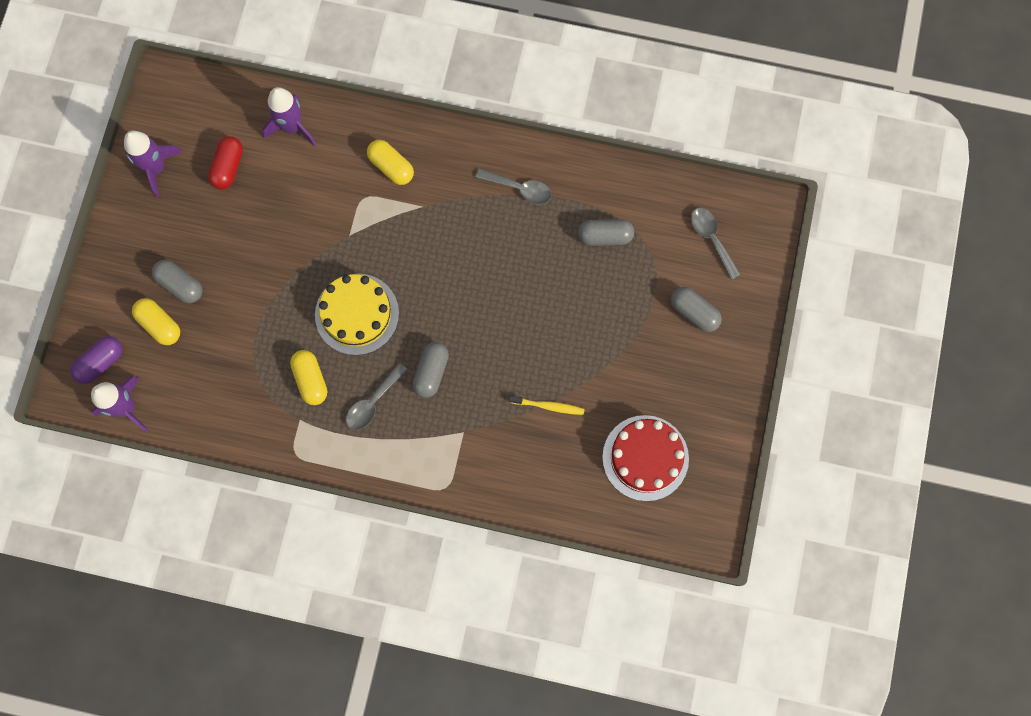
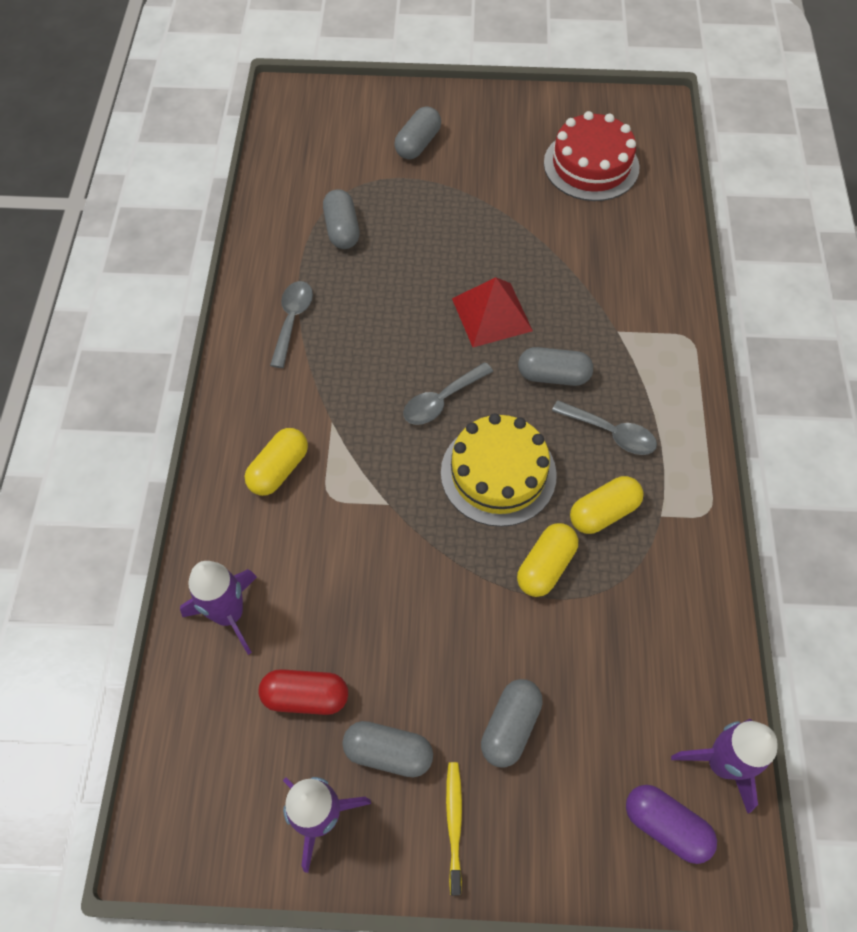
camera: 100 degrees left, 15 degrees down
yellow capsule [132,298,180,345] -> yellow capsule moved to [517,523,578,597]
yellow toothbrush [508,395,584,415] -> yellow toothbrush moved to [446,762,462,896]
grey spoon [691,208,740,280] -> grey spoon moved to [403,362,493,425]
none -> grey capsule [342,721,433,777]
none -> red pyramid [452,277,533,347]

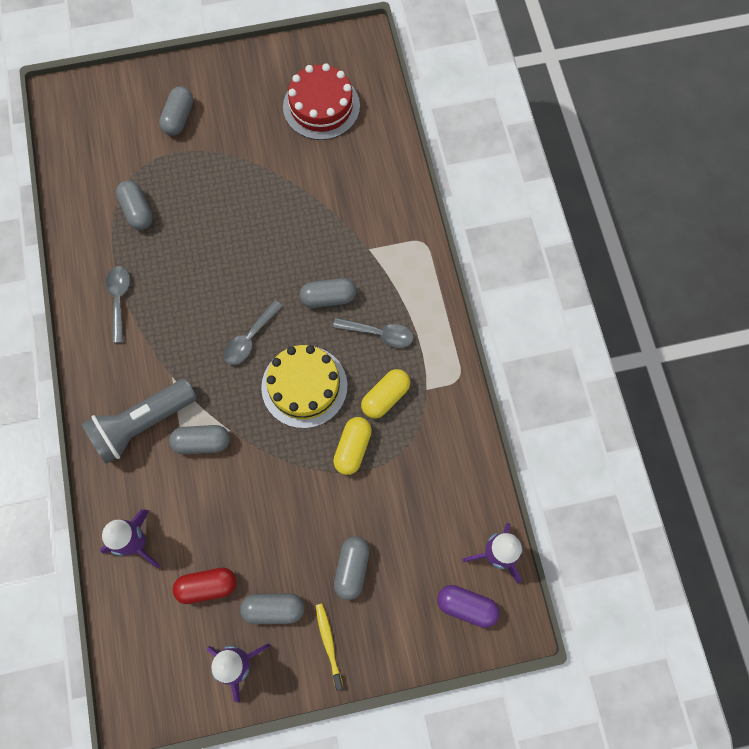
camera: 15 degrees left, 10 degrees up
yellow capsule [245,428,308,496] -> grey flashlight [82,379,197,464]
red pyramid [452,277,533,347] -> none
none -> grey capsule [169,425,230,454]

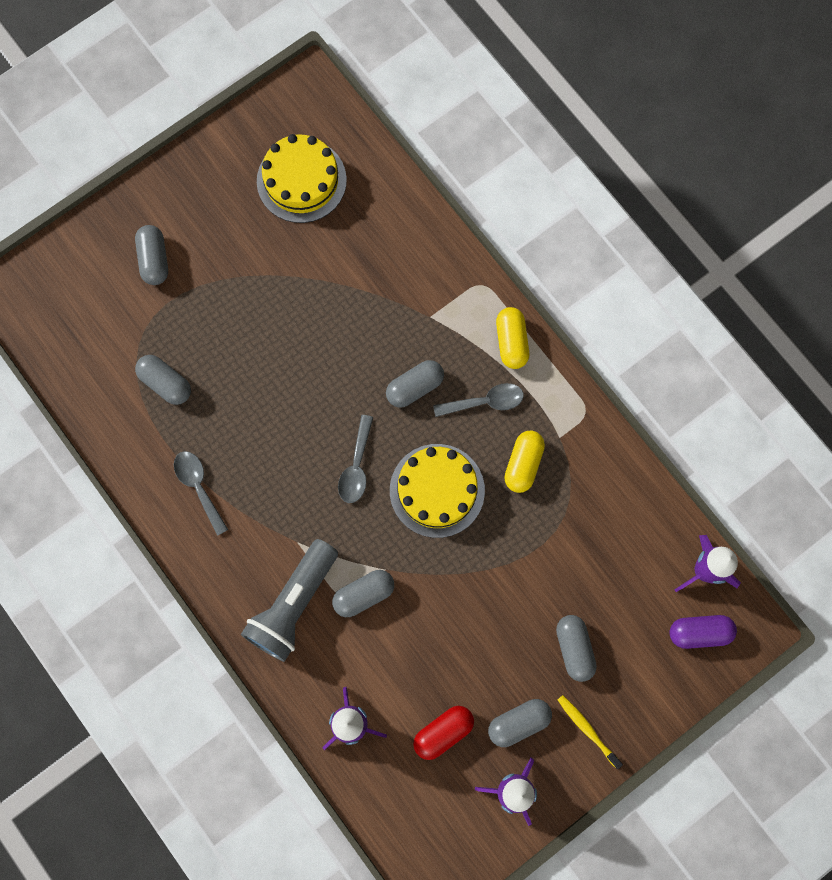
camera: 25 degrees left, 5 degrees up
red cake [283,63,360,140] -> yellow cake [257,134,347,223]
yellow capsule [333,417,372,475] -> yellow capsule moved to [496,307,529,369]

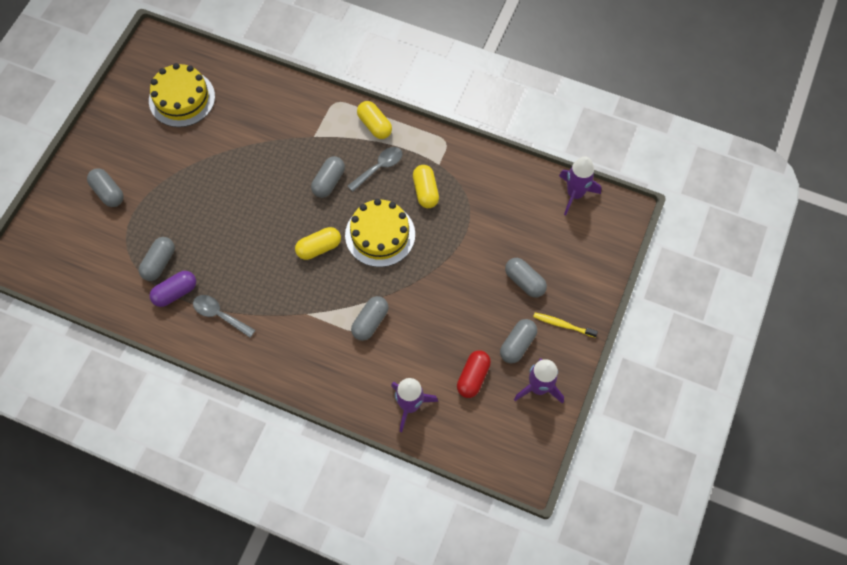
camera: 30 degrees left, 10 degrees down
grey capsule [135,355,191,405] -> grey capsule turned 75 degrees counterclockwise [139,237,175,281]
grey flashlight [241,539,338,662] -> none
grey spoon [338,415,373,503] -> yellow capsule [295,227,341,260]
purple capsule [669,615,737,649] -> purple capsule moved to [150,271,196,307]

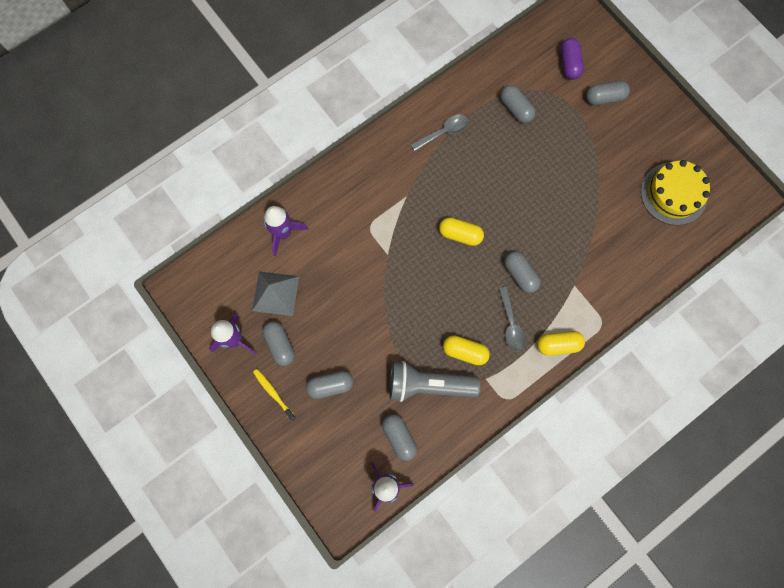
camera: 120 degrees right, 10 degrees up
purple capsule [150,271,196,307] -> purple capsule moved to [560,38,584,80]
yellow capsule [295,227,341,260] -> yellow capsule turned 75 degrees counterclockwise [439,217,484,246]
yellow cake [345,199,415,267] -> none
grey capsule [351,296,389,341] -> grey capsule moved to [382,414,417,461]
red capsule [457,350,491,398] -> grey pyramid [252,271,299,316]
yellow toothbrush [533,313,598,338] -> yellow toothbrush turned 90 degrees counterclockwise [253,369,296,420]
none -> grey flashlight [389,361,480,402]

